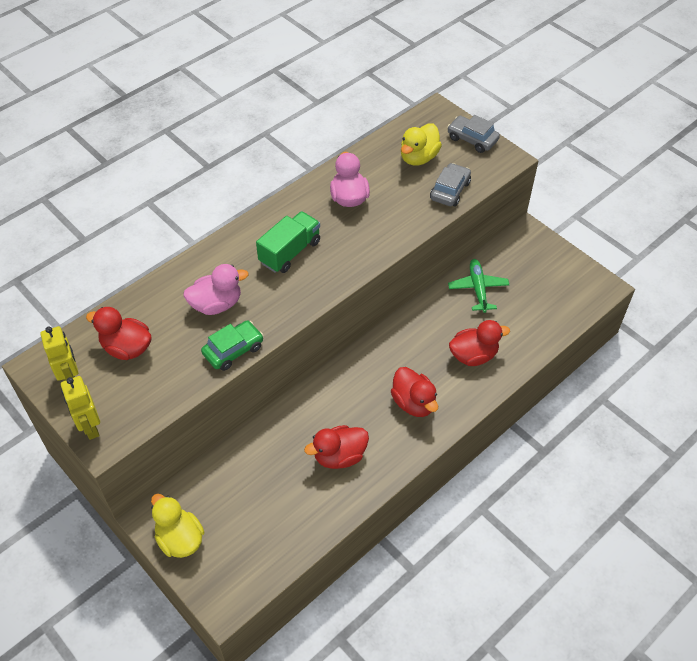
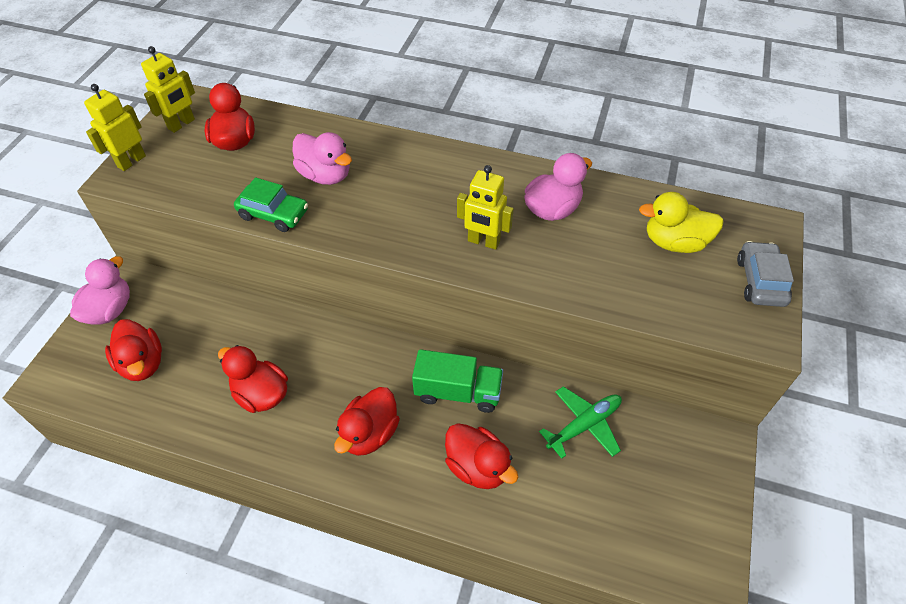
camera: 60 degrees right, 0 degrees up
yellow duck [151,494,204,558] -> pink duck [70,256,130,325]
green truck [256,211,320,273] -> green truck moved to [412,349,503,413]
grey car [430,163,471,207] -> none
none -> red duck [105,319,162,381]
none -> yellow robot [457,165,514,250]

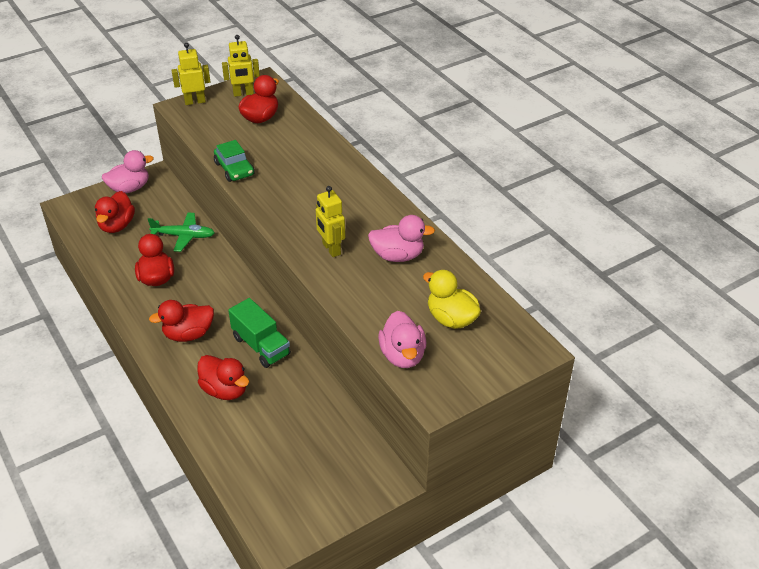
camera: 40 degrees right, 10 degrees down
pink duck [293,132,352,185] -> pink duck moved to [378,311,426,368]
red duck [445,423,518,489] -> red duck turned 45 degrees counterclockwise [197,355,249,400]
green plane [539,386,622,459] -> green plane moved to [148,213,215,252]
grey car [737,241,794,307] -> none

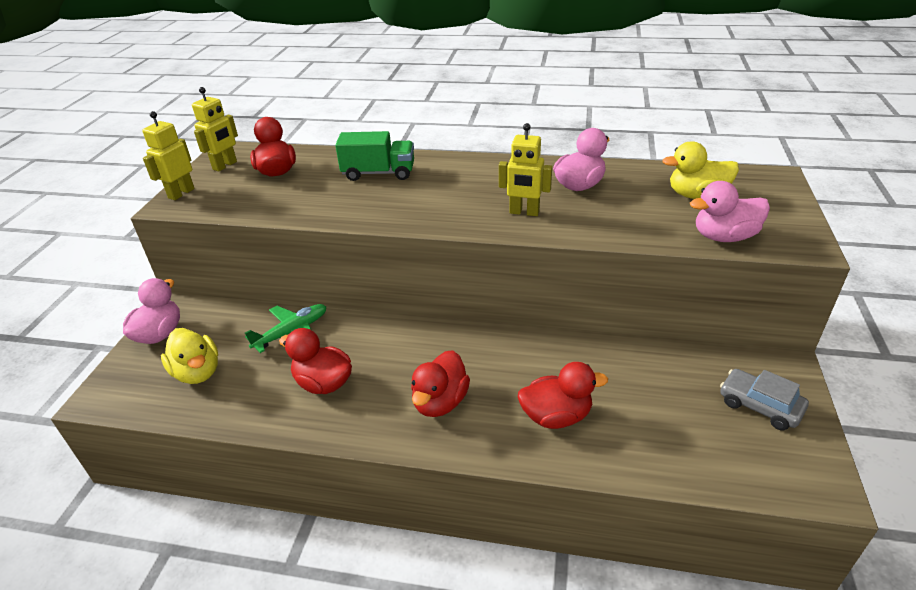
camera: 45 degrees left, 5 degrees down
red duck [95,191,135,233] -> yellow duck [161,328,218,384]
green car [214,140,255,182] -> none
green truck [228,298,291,368] -> green truck moved to [335,131,414,181]
pink duck [378,311,426,368] -> pink duck turned 135 degrees clockwise [690,181,770,242]
none -> grey car [720,369,809,430]

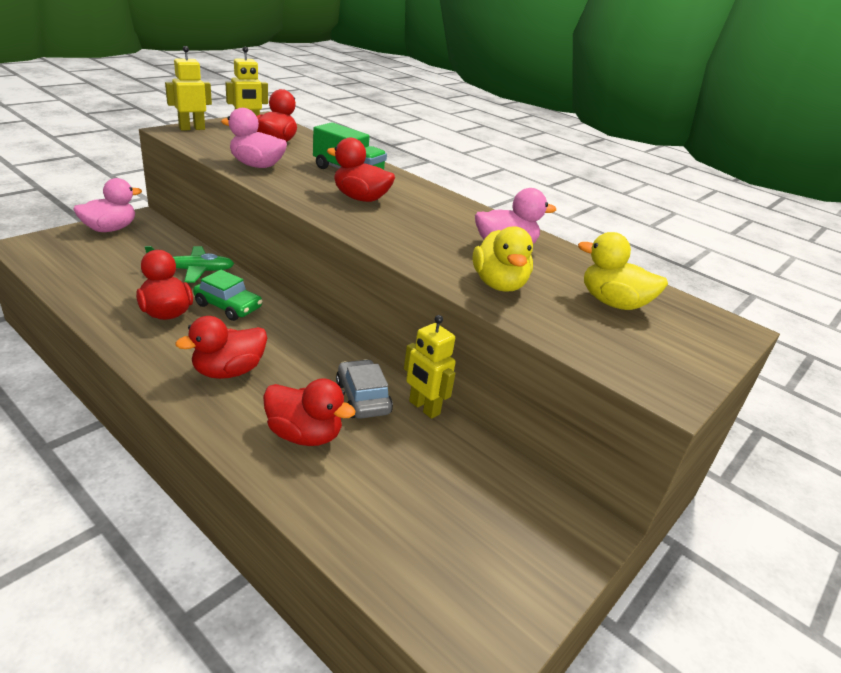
camera: 25 degrees right, 5 degrees down
yellow duck [161,328,218,384] -> yellow duck moved to [473,226,533,292]
yellow robot [499,123,552,216] -> yellow robot moved to [404,315,456,419]
pink duck [690,181,770,242] -> pink duck moved to [221,108,287,168]
grey car [720,369,809,430] -> grey car moved to [336,359,393,419]
none -> green car [193,270,262,321]
none -> red duck [327,138,395,202]

